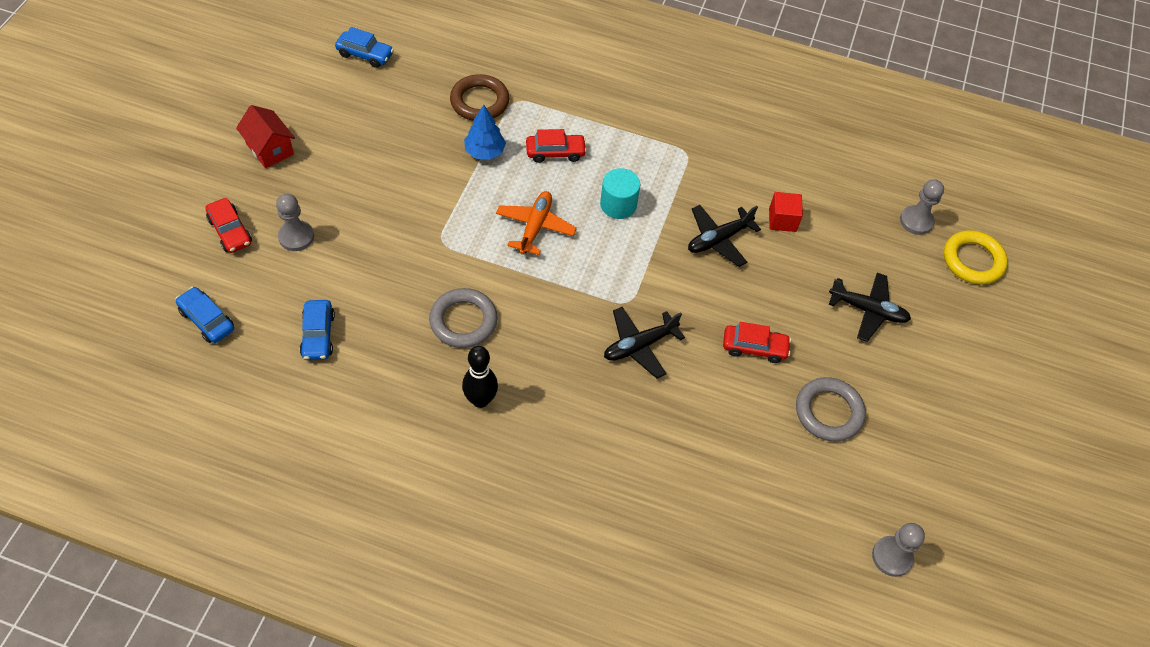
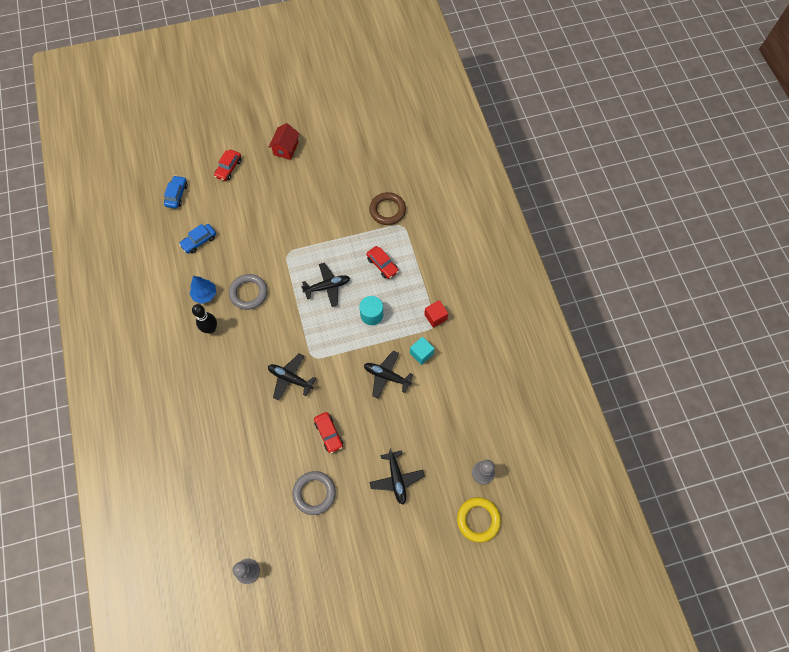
camera: 60 degrees right, 10 degrees up
grey pawn [276,194,314,251] -> none
blue car [335,27,394,68] -> none
blue tree [464,105,506,160] -> blue tree moved to [190,276,216,304]
orange plane [496,191,577,255] -> black plane [301,263,350,307]
red cube [769,192,803,232] -> red cube moved to [424,300,448,328]
none -> turquoise cube [410,337,435,365]

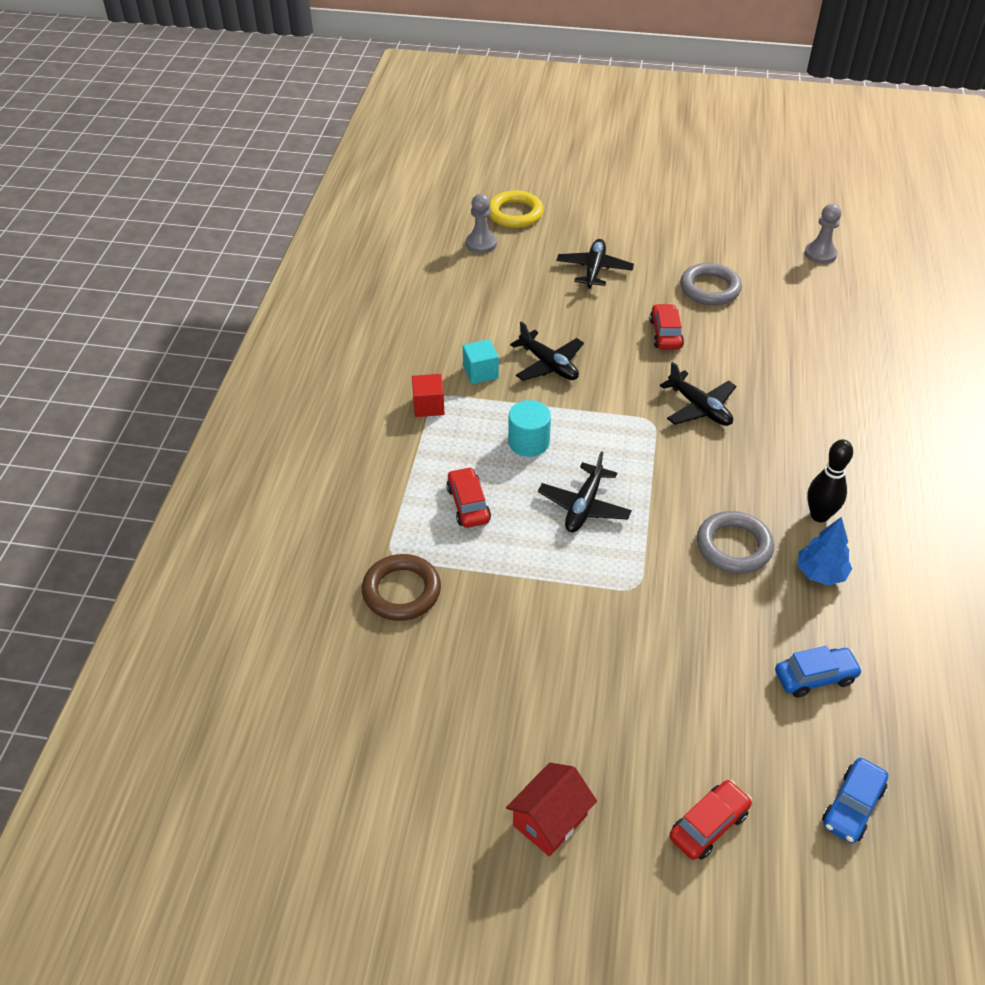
camera: 155 degrees left, 20 degrees down
black plane [301,263,350,307] -> black plane turned 75 degrees counterclockwise [538,451,632,532]

